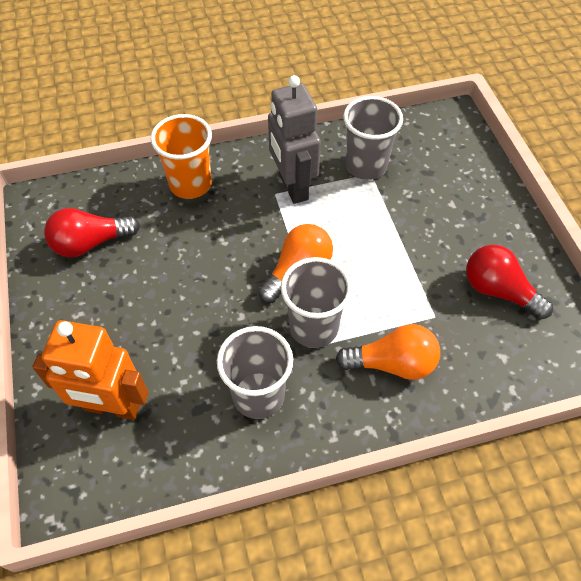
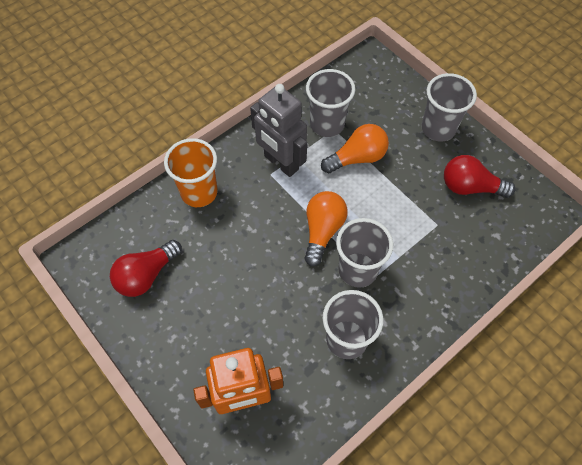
camera: 25 degrees left, 5 degrees up
orange light bulb [336,324,440,380] -> orange light bulb moved to [321,124,389,173]
none -> grey cup [421,73,477,142]

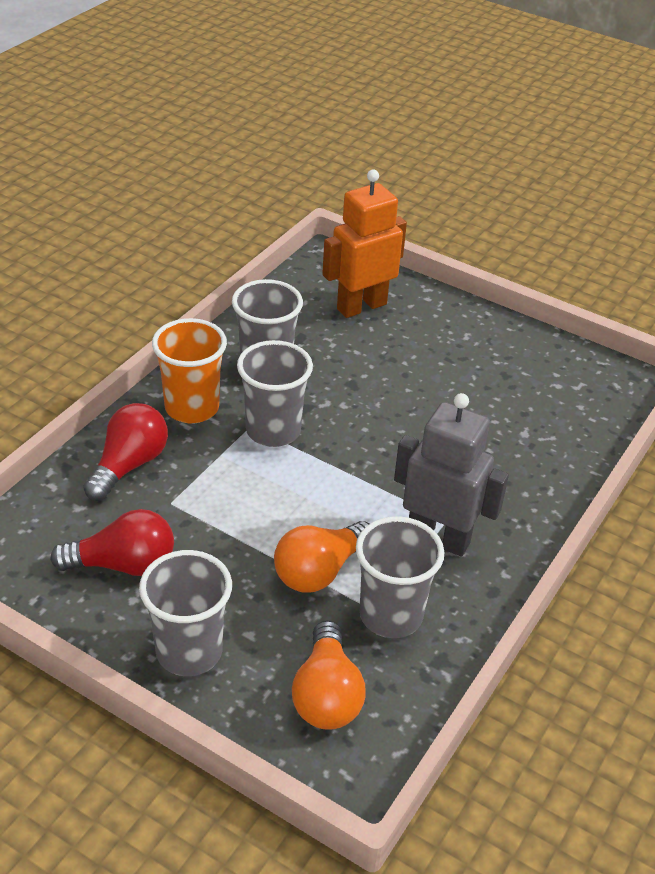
camera: 160 degrees right, 20 degrees down
red light bulb [110,240,182,297] -> red light bulb moved to [83,403,168,501]
orange cup [164,138,218,207] -> orange cup moved to [152,318,227,424]
orange light bulb [304,191,348,266] -> orange light bulb moved to [292,620,366,730]

